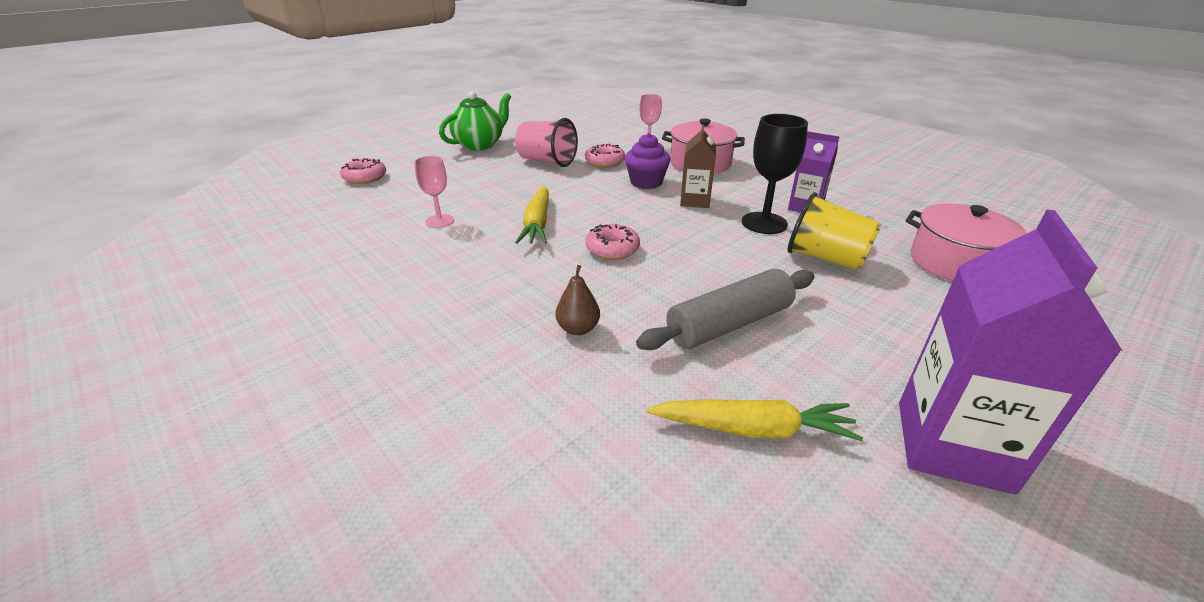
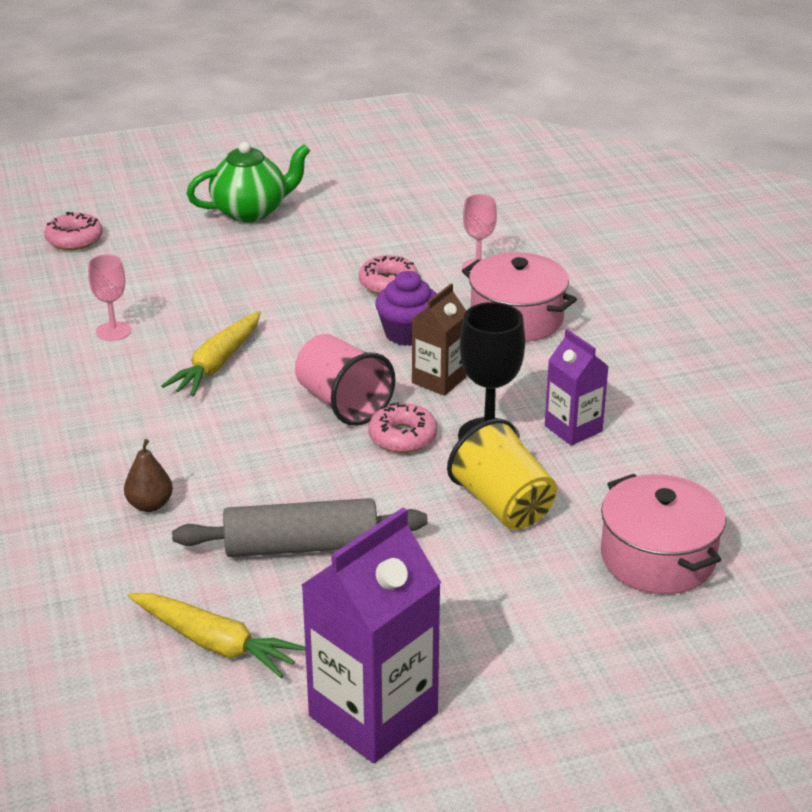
camera: 25 degrees right, 0 degrees up
pink cup [515,118,578,167] -> pink cup moved to [295,334,395,426]
pink donut [586,224,640,260] -> pink donut moved to [368,402,437,453]

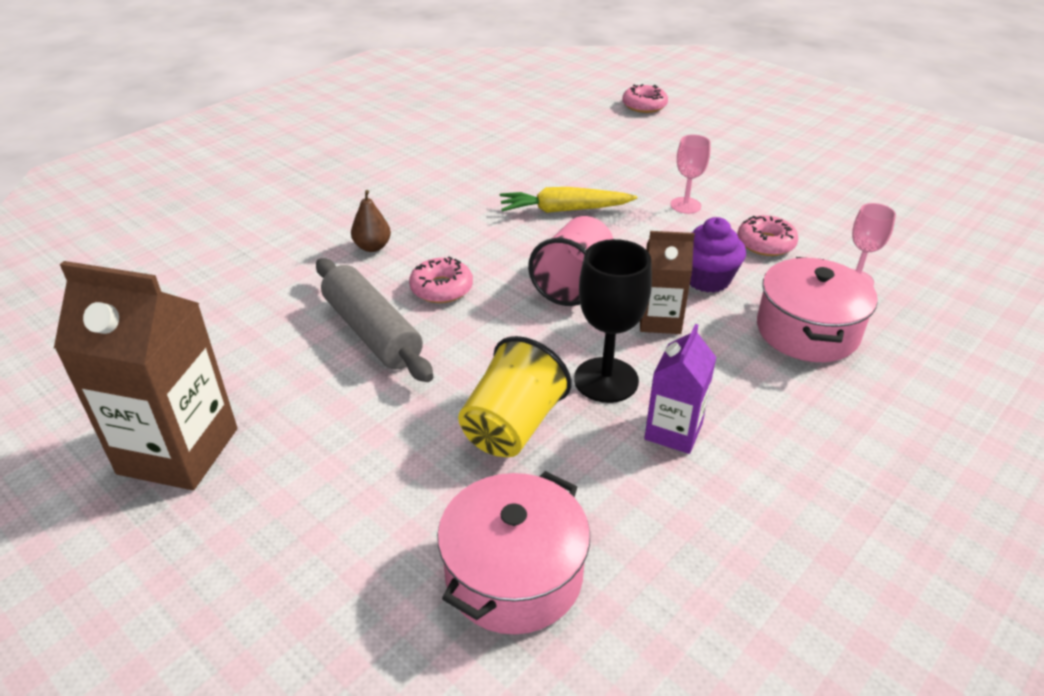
camera: 60 degrees right, 5 degrees up
pink goblet [88,254,131,341] -> pink goblet moved to [670,135,711,214]
yellow carrot [128,593,305,678] -> none
green teapot [186,142,310,222] -> none
purple carton [302,507,441,763] -> brown carton [54,261,237,490]
pink donut [368,402,437,453] -> pink donut moved to [409,256,473,303]

